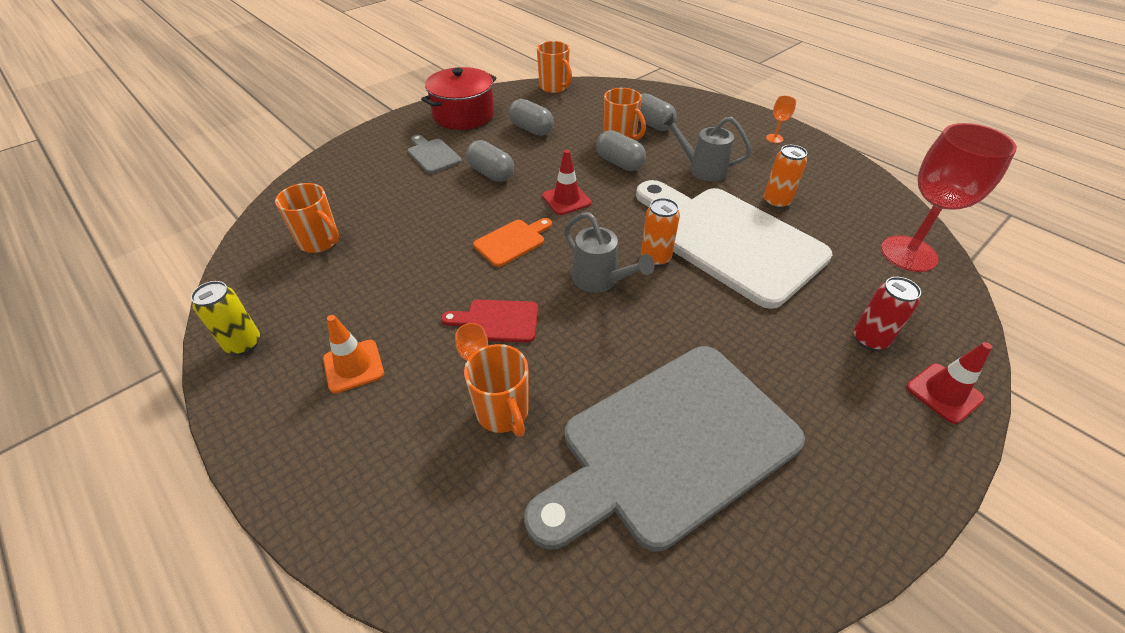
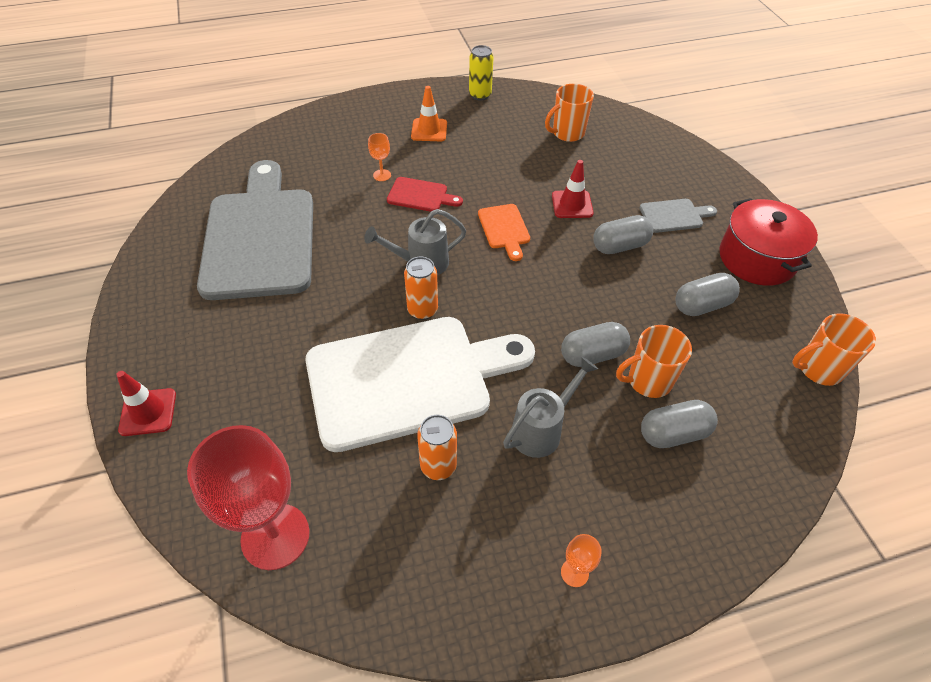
camera: 115 degrees right, 5 degrees up
red cutting board [441,299,538,343] -> red cutting board turned 75 degrees clockwise [387,177,463,212]
orange mug [464,344,529,437] -> none
red traffic cone [542,150,592,215] -> red traffic cone moved to [552,160,594,218]
red can [854,277,921,351] -> none

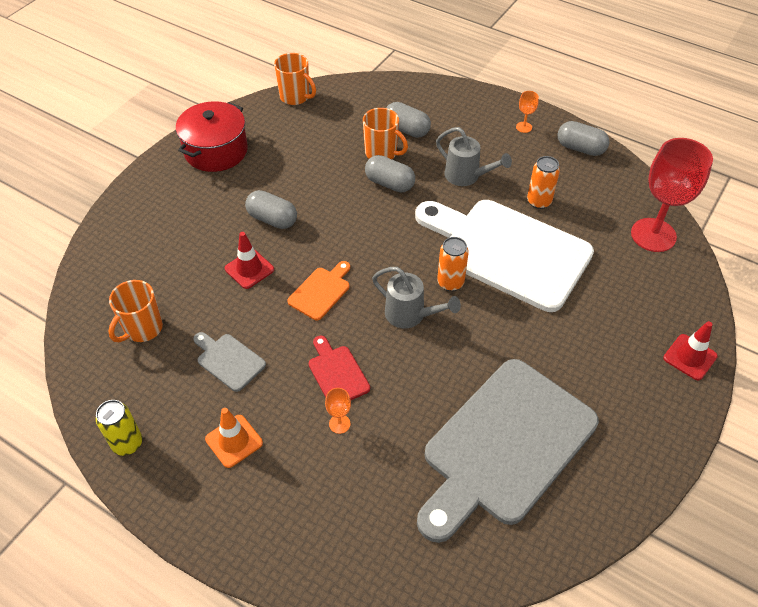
camera: 130 degrees left, 0 degrees up
grey watering can [503,356,598,458] -> grey watering can turned 150 degrees counterclockwise [436,127,512,186]
orange mug [545,84,594,142] -> orange mug turned 105 degrees clockwise [108,280,163,342]
grey cutting board [639,199,717,233] -> grey cutting board moved to [193,332,266,392]
grey capsule [675,273,740,316] -> grey capsule moved to [557,121,609,156]

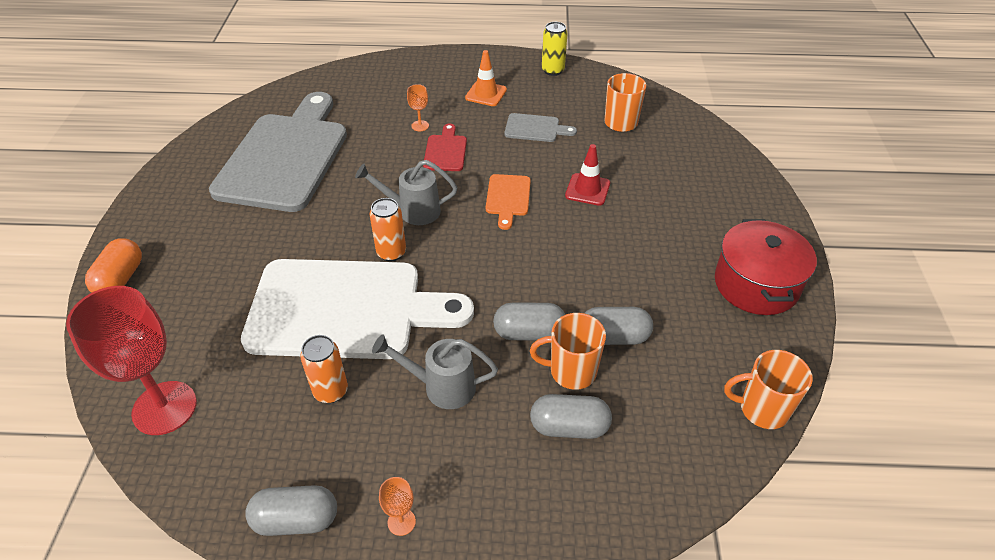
camera: 150 degrees right, 5 degrees down
grey capsule [245,190,297,229] -> grey capsule moved to [584,307,653,345]
red cutting board [309,336,370,400] -> red cutting board turned 120 degrees counterclockwise [423,123,467,171]
red traffic cone [663,321,718,380] -> orange capsule [85,238,142,293]

